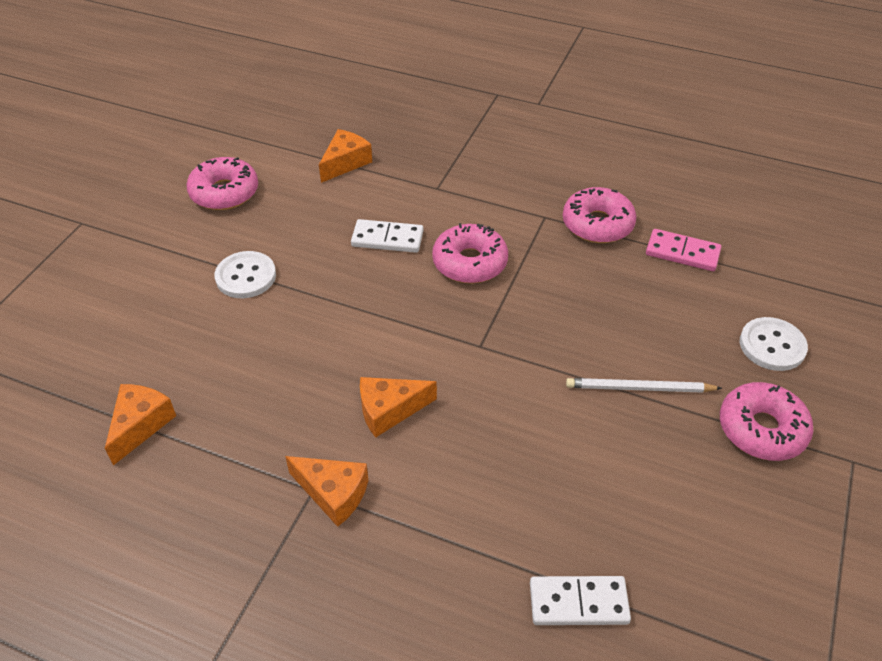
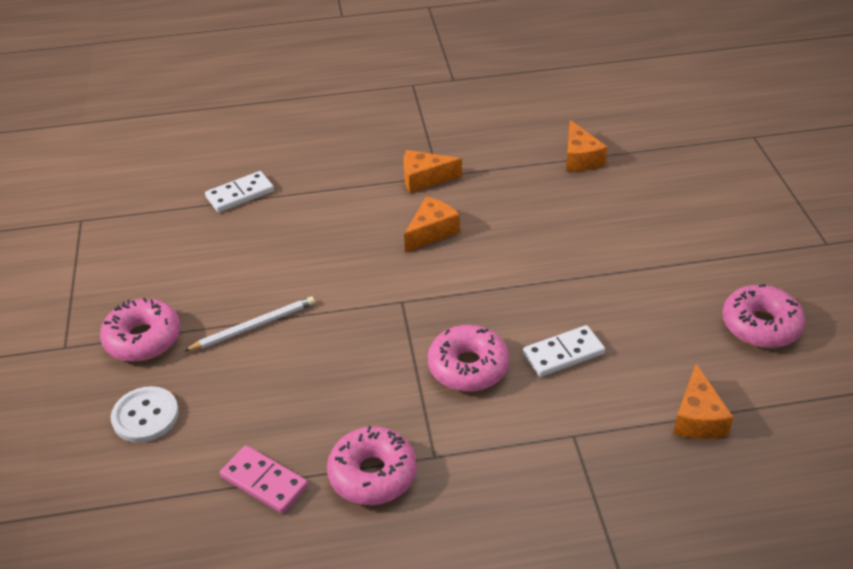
camera: 150 degrees right, 5 degrees down
white button [215,251,276,298] -> none
pink domino [646,229,721,271] -> pink domino turned 45 degrees clockwise [220,445,308,514]

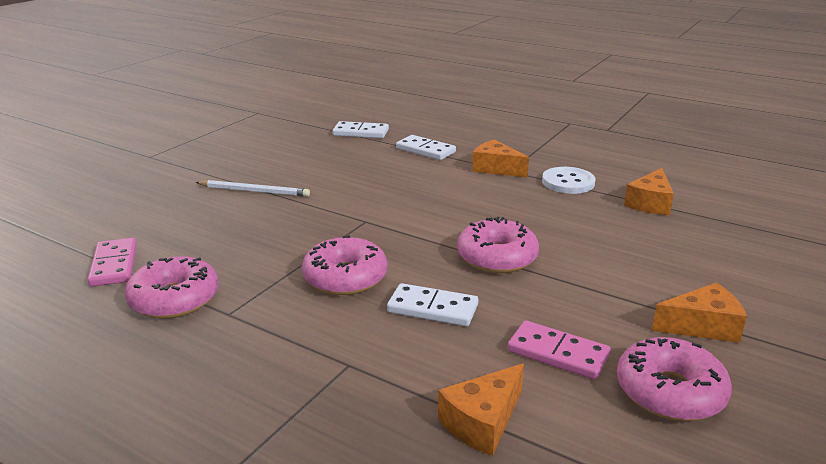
camera: 40 degrees right, 15 degrees down
pink donut [100,297,180,362] -> pink donut moved to [457,217,539,273]
white button [111,386,179,443] -> white button moved to [542,167,595,194]
orange cheese [404,197,460,252] -> orange cheese moved to [652,283,747,343]
none -> white domino [396,135,456,160]
none -> pink domino [507,321,611,380]

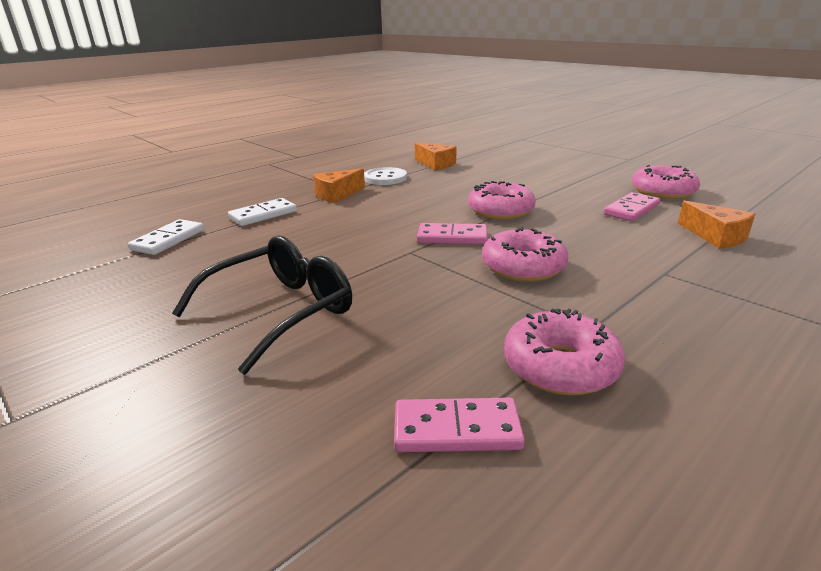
camera: 75 degrees left, 0 degrees up
white pencil [195,180,310,197] -> black glasses [172,236,352,374]
white domino [387,283,478,326] -> none
orange cheese [652,283,747,343] -> none
none -> pink domino [417,223,488,244]

